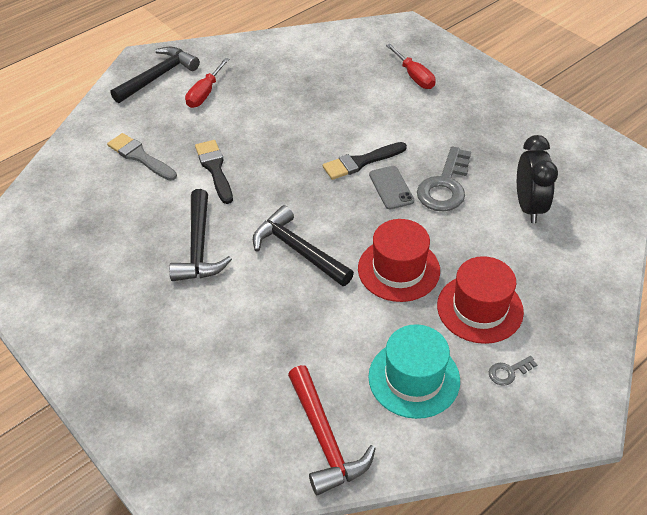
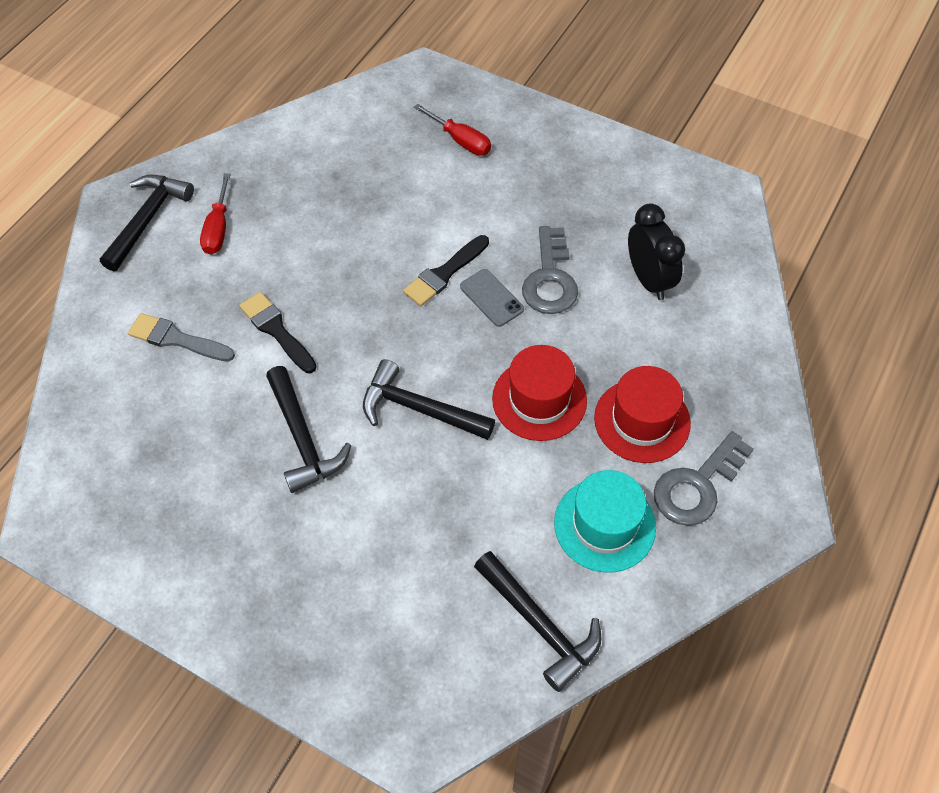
camera: 20 degrees left, 10 degrees up
red hammer [288,365,376,495] -> black hammer [474,551,601,692]
grey key [489,356,537,386] -> grey key [654,431,754,526], size x2.17

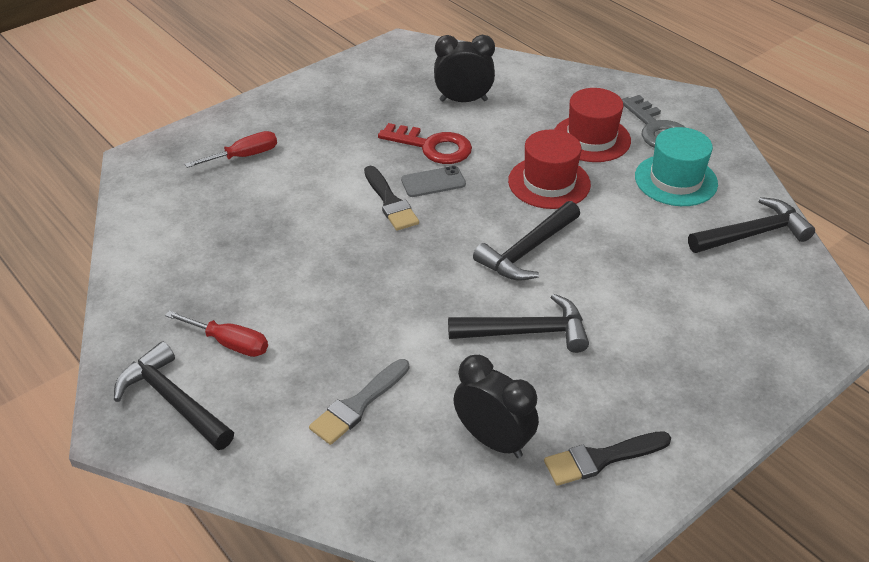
camera: 70 degrees left, 15 degrees down
black brush [239,292,316,373] -> black brush moved to [544,431,671,486]
grey key [522,226,578,314] -> red key [378,123,472,164]
none -> black clock [453,355,539,458]

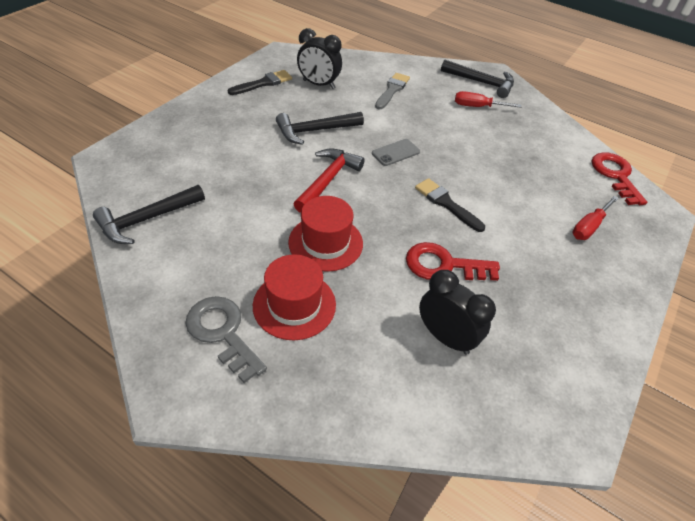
camera: 160 degrees right, 5 degrees up
grey phone [401,166,466,197] -> grey phone moved to [372,139,420,166]
black clock [434,35,495,102] -> black clock turned 120 degrees counterclockwise [419,270,496,355]
black hammer [473,201,580,280] -> red hammer [294,149,365,213]
turquoise hat [635,127,718,206] -> none
none -> red key [592,152,647,205]

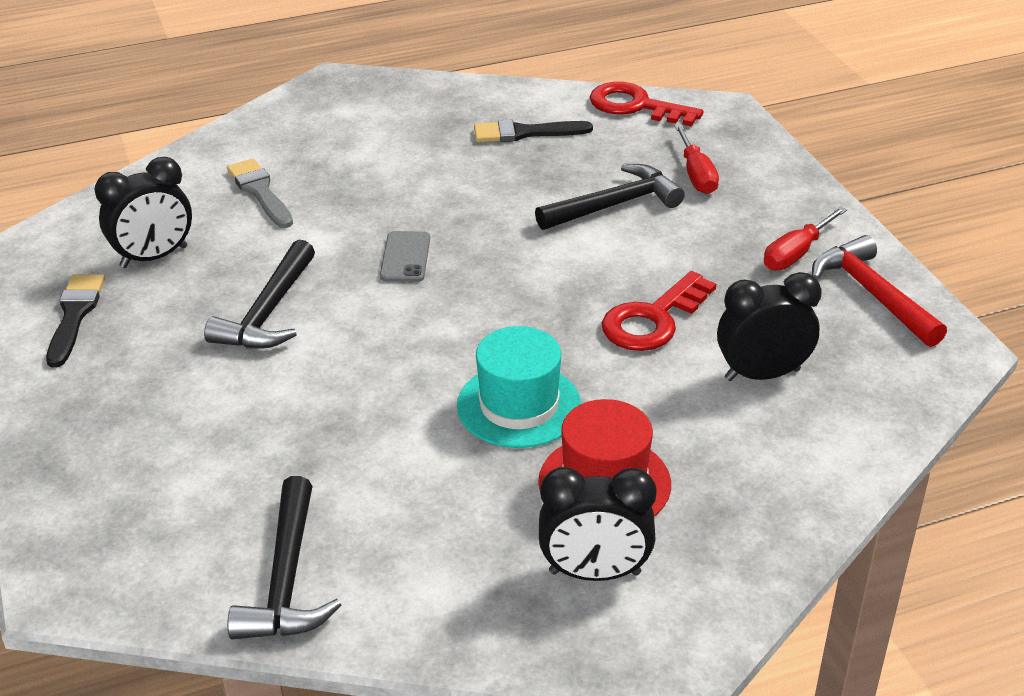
camera: 50 degrees left, 10 degrees down
grey key [185,296,267,383] -> black clock [539,467,657,581]
red hat [288,196,363,272] -> turquoise hat [457,326,581,448]
red hammer [294,149,365,213] -> red hammer moved to [812,235,947,347]
black brush [415,178,485,232] -> black brush moved to [474,120,593,142]
black hammer [441,60,514,98] -> black hammer moved to [535,164,685,230]
red screwdriver [455,91,521,108] -> red screwdriver moved to [764,206,847,270]

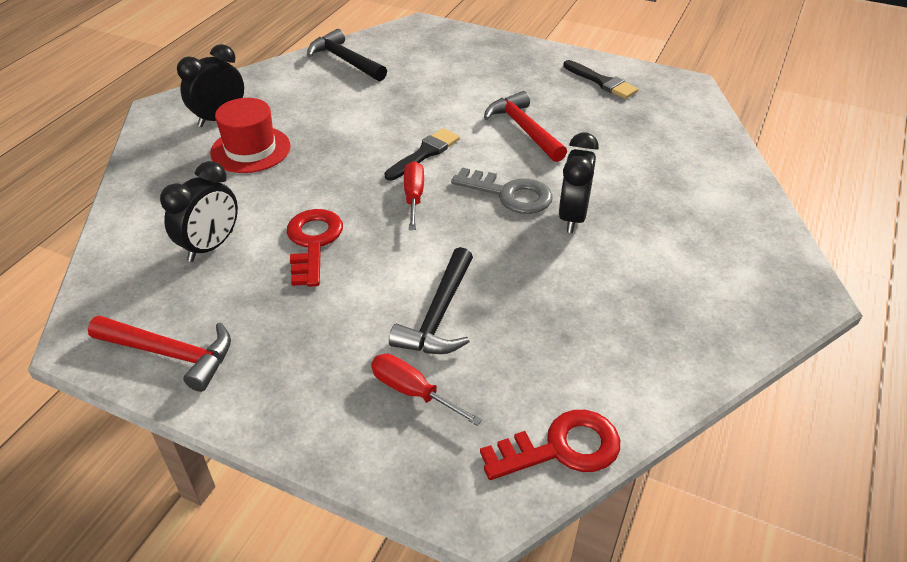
camera: 135 degrees right, 5 degrees up
black clock [95,157,192,268] -> black clock moved to [558,132,599,233]
black hammer [204,240,315,349] -> red hammer [484,91,567,162]
grey brush [227,158,293,228] -> none
grey phone [380,231,430,282] -> grey key [451,168,553,214]
turquoise hat [457,326,581,448] -> none
black brush [474,120,593,142] -> black brush moved to [384,128,460,180]
red screwdriver [764,206,847,270] -> red screwdriver moved to [404,161,424,230]

